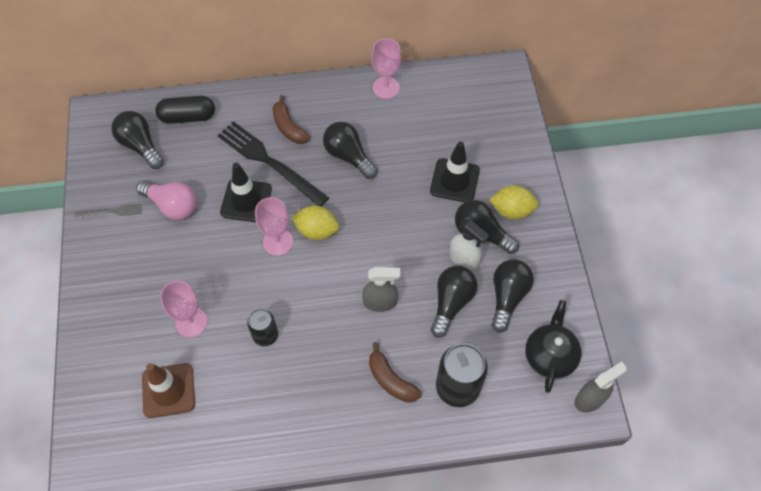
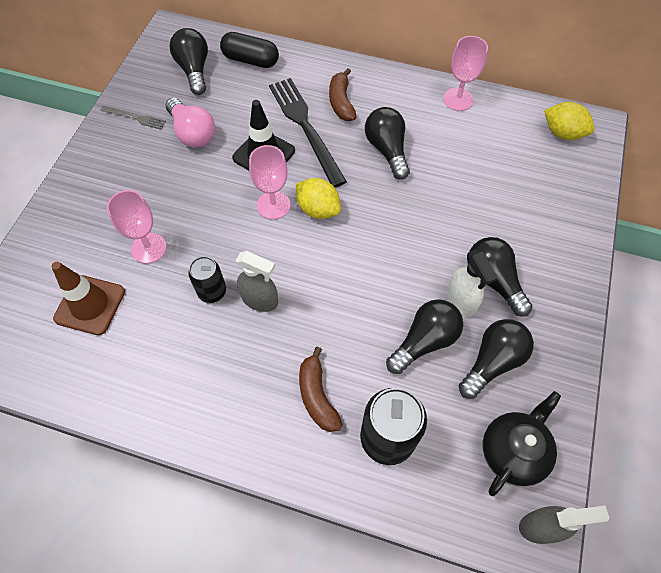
camera: 25 degrees right, 0 degrees up
grey spray bottle [362,267,401,312] -> grey spray bottle moved to [236,251,278,312]
black traffic cone [430,142,480,202] -> none
yellow lemon [489,185,539,219] -> yellow lemon moved to [544,102,595,140]

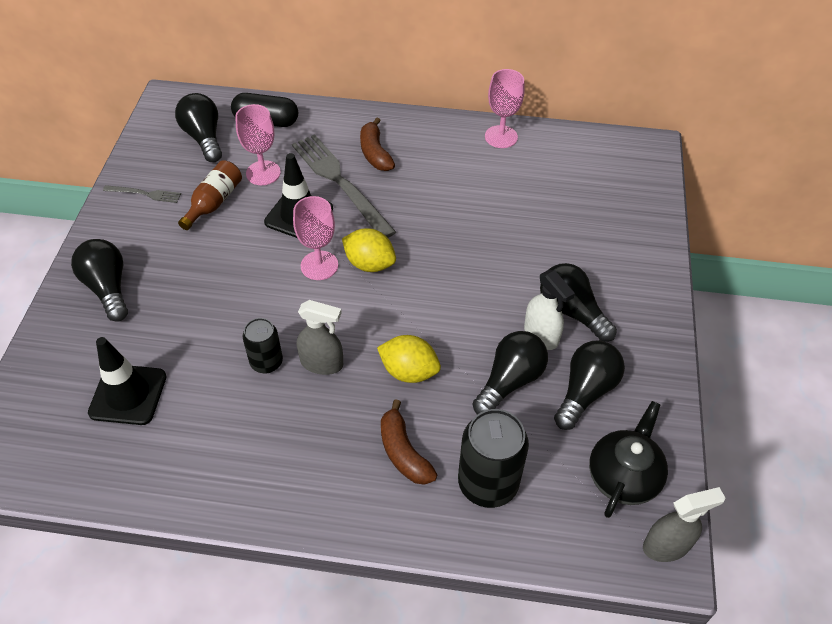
camera: 10 degrees left, 10 degrees down
brown traffic cone [51,262,125,335] -> black traffic cone [88,337,166,425]
pink goblet [107,190,167,264] -> pink goblet moved to [235,104,281,185]
pink light bulb [166,98,215,148] -> brown bottle [178,160,242,230]
black fork [269,78,347,187] -> grey fork [292,134,396,238]
black light bulb [365,107,410,180] -> black light bulb moved to [71,239,128,322]
yellow lemon [544,102,595,140] -> yellow lemon moved to [377,335,441,383]

